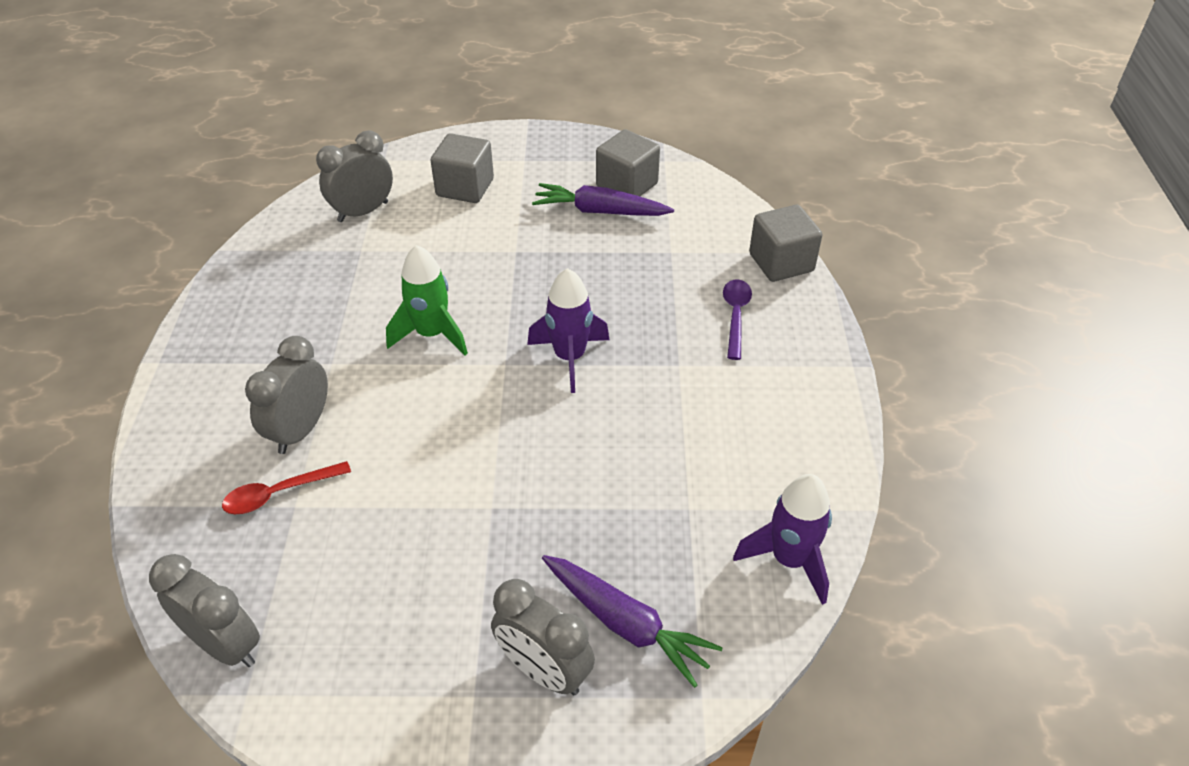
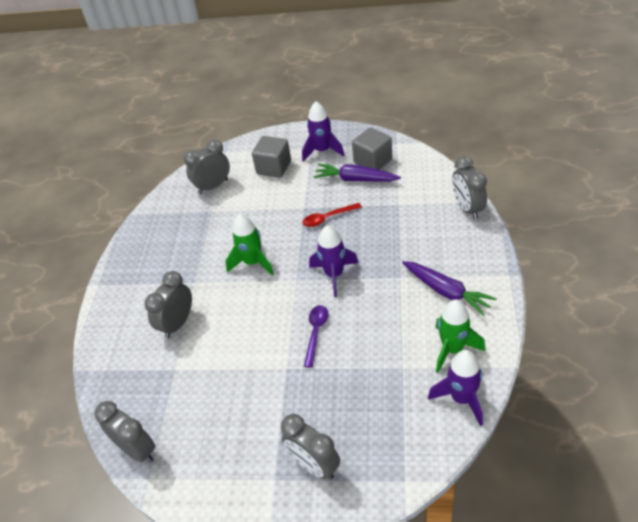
camera: 10 degrees right, 0 degrees up
red spoon [222,461,351,514] -> red spoon moved to [302,203,362,227]
purple carrot [542,555,723,688] -> purple carrot moved to [402,261,497,316]
purple spoon [723,279,752,360] -> purple spoon moved to [304,305,329,368]
grey cube [749,205,822,282] -> grey clock [452,156,487,220]
none -> purple rocket [302,102,344,162]
none -> green rocket [436,299,486,373]

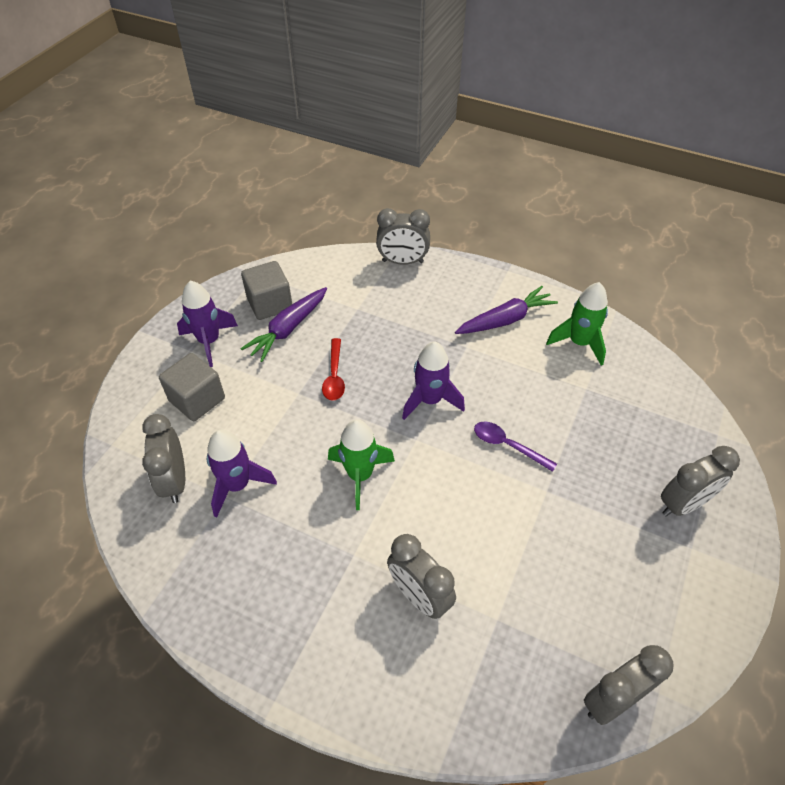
camera: 75 degrees left, 5 degrees up
purple rocket [428,350,483,426] -> purple rocket moved to [207,430,277,518]

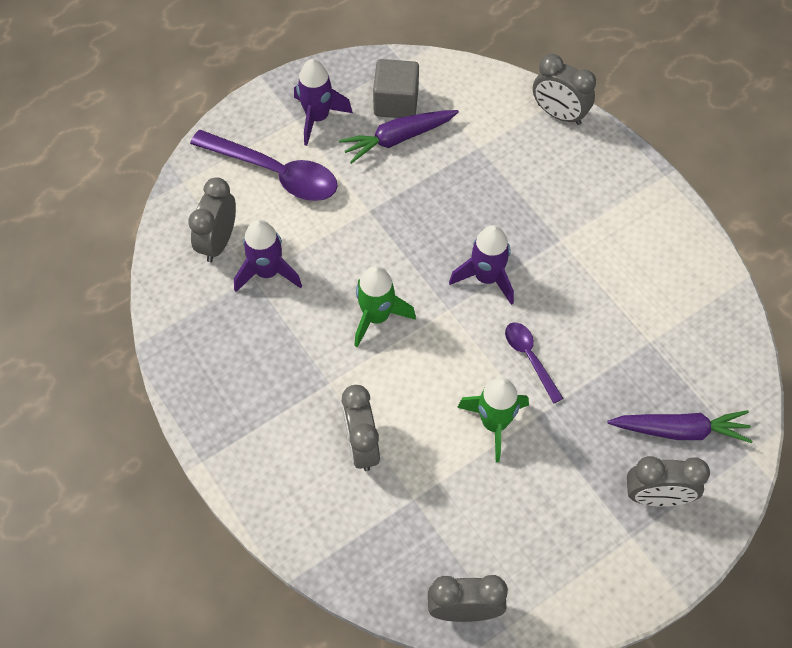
camera: 30 degrees right, 10 degrees up
grey cube [159,353,225,421] -> purple spoon [190,130,338,201]
red spoon [322,338,345,401] -> none
purple carrot [455,286,558,334] -> purple carrot moved to [607,410,753,443]
green rocket [546,282,608,366] -> green rocket moved to [457,377,529,462]

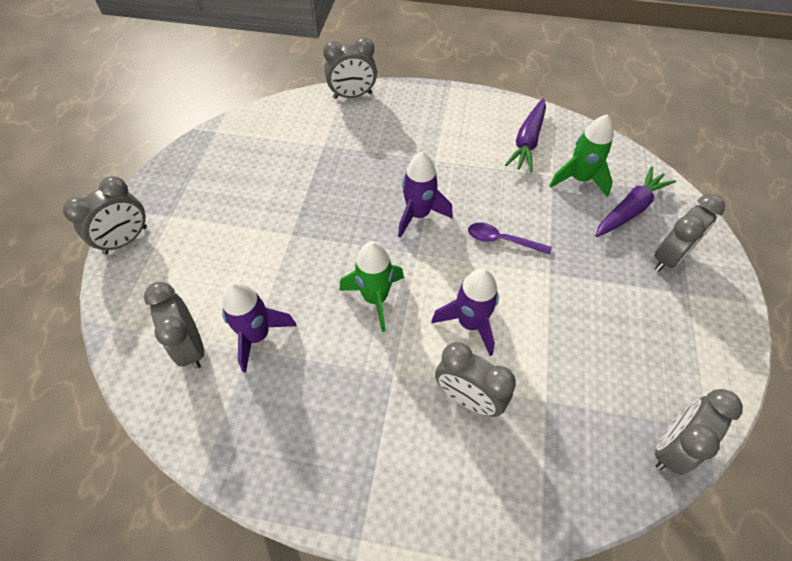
camera: 45 degrees left, 5 degrees down
purple spoon [190,130,338,201] -> none
purple rocket [294,59,353,146] -> purple rocket moved to [431,268,499,356]
purple carrot [339,110,459,164] -> purple carrot moved to [505,99,546,173]
grey cube [373,59,419,118] -> none
green rocket [457,377,529,462] -> green rocket moved to [549,114,613,197]
none -> grey clock [63,176,147,254]

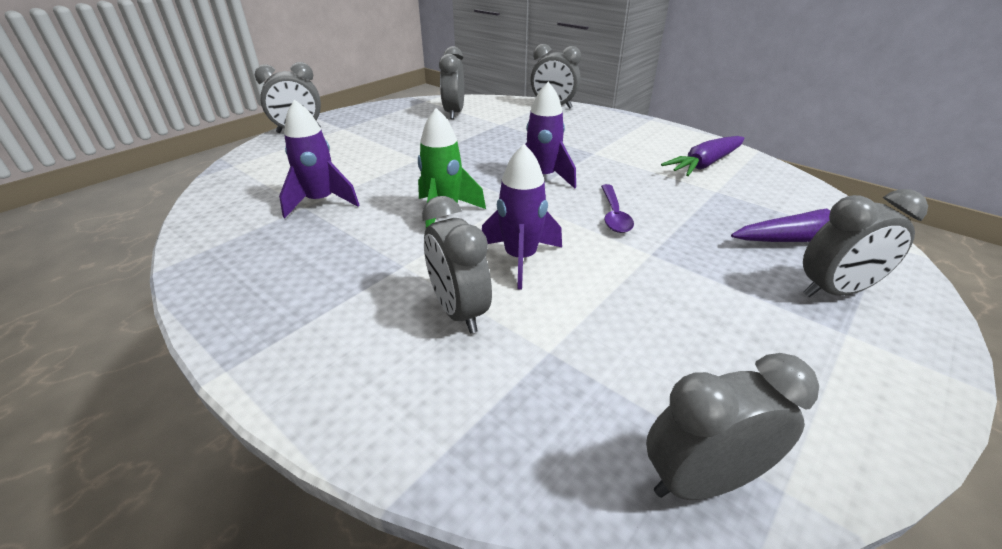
camera: 30 degrees right, 20 degrees down
grey clock [144,282,204,369] -> grey clock moved to [439,46,464,119]
purple spoon [468,223,552,255] -> purple spoon turned 135 degrees counterclockwise [601,184,634,233]
green rocket [549,114,613,197] -> none

